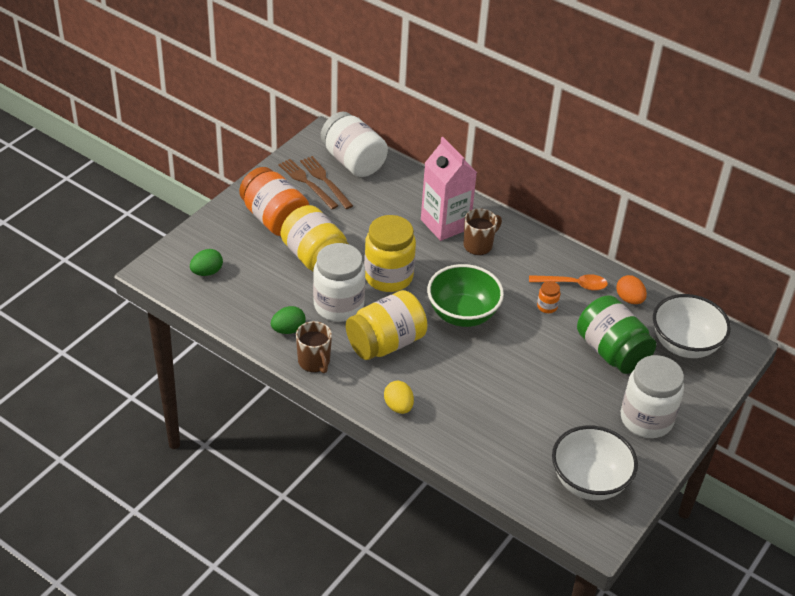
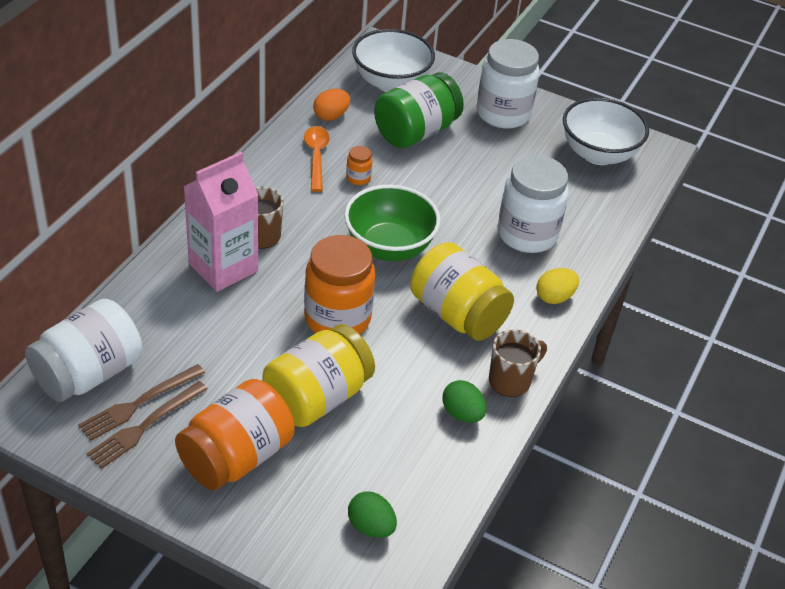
camera: 100 degrees left, 0 degrees up
white jar [313,243,365,322] -> white jar moved to [498,155,569,253]
yellow jar [364,215,416,292] -> orange jar [304,235,375,334]

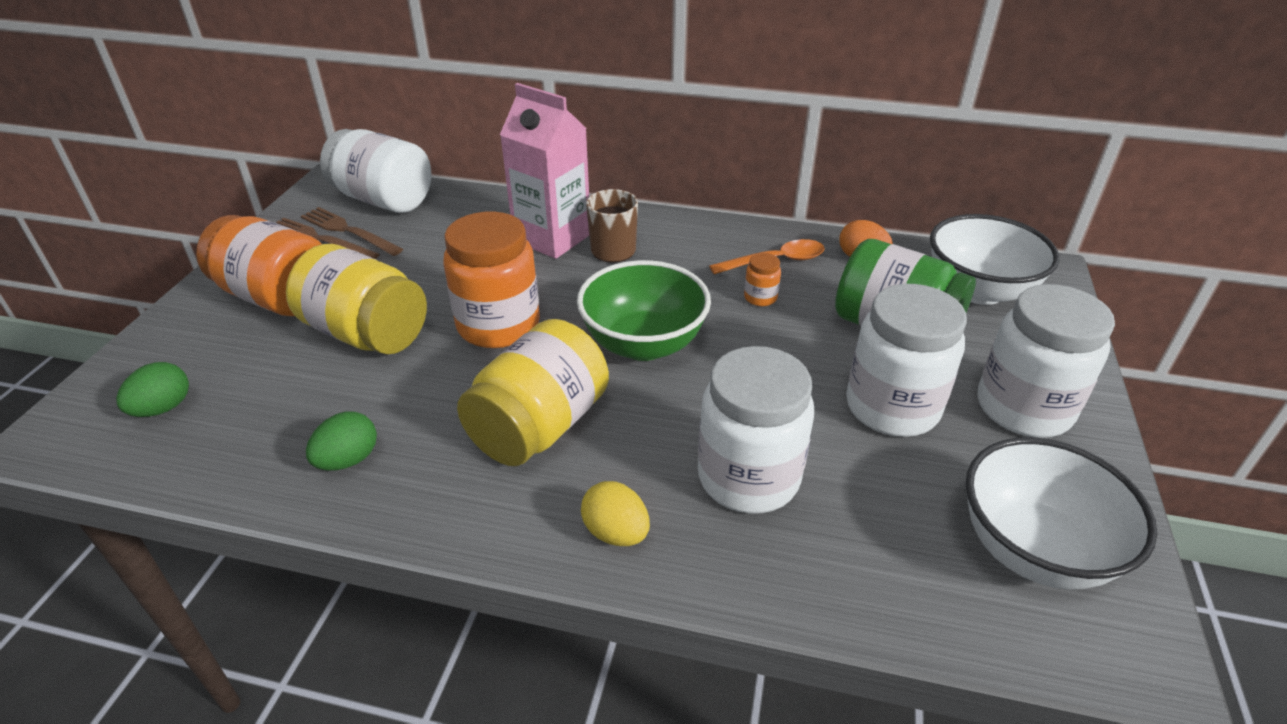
camera: 80 degrees right, 5 degrees down
brown mug [489,330,547,397] -> none
none -> white jar [846,284,967,437]

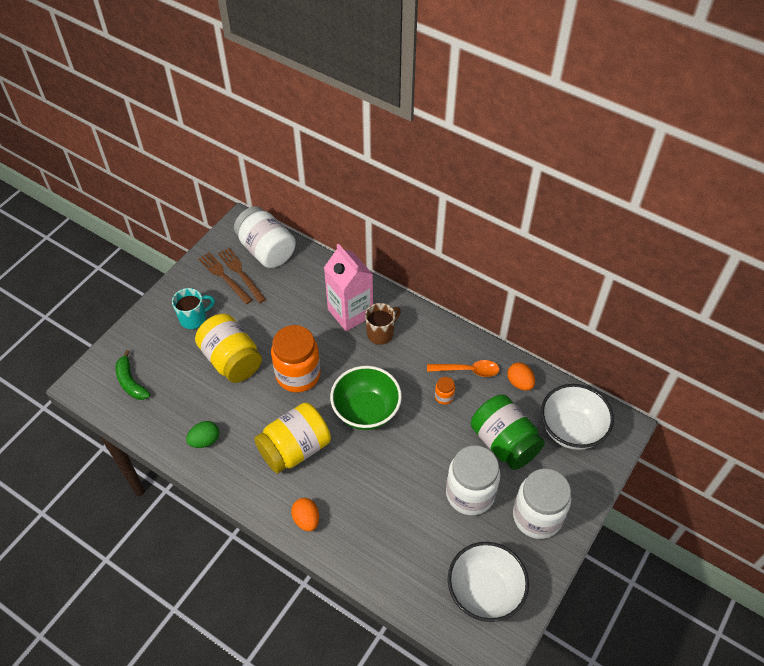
camera: 20 degrees right, 15 degrees up
green egg [116,362,189,417] -> green banana [116,350,150,400]
orange jar [196,215,322,316] -> turquoise mug [172,288,215,329]
yellow egg [581,481,650,546] -> orange egg [291,498,319,531]
white jar [698,346,814,514] -> none

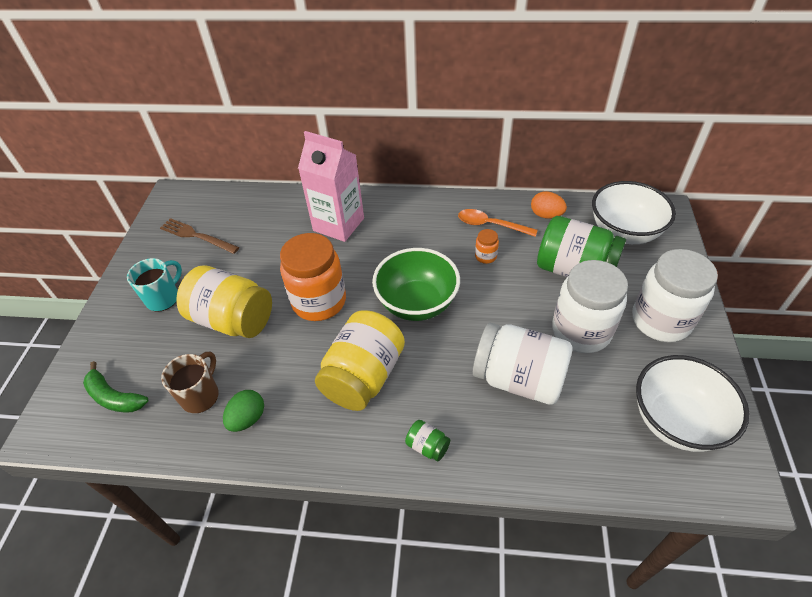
camera: 25 degrees left, 5 degrees down
brown fork [198,252,252,304] -> none
white jar [234,206,296,268] -> white jar moved to [473,323,572,405]
orange egg [291,498,319,531] -> green jar [405,420,450,461]
brown mug [365,303,401,345] -> brown mug moved to [161,352,219,413]
orange spoon [427,360,499,377] -> orange spoon turned 135 degrees counterclockwise [458,209,538,237]

